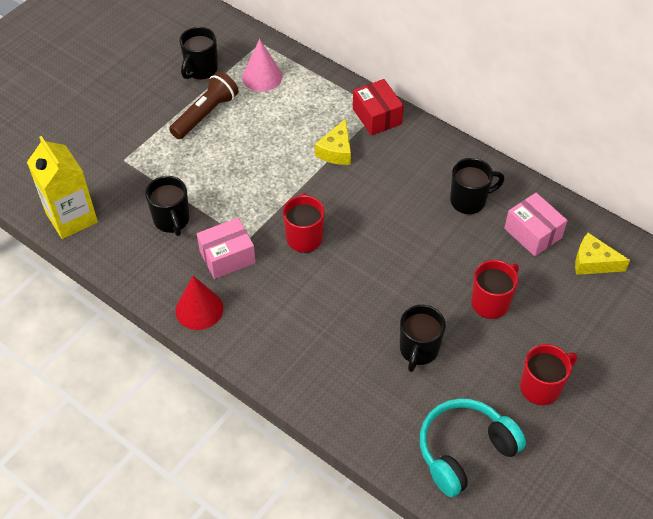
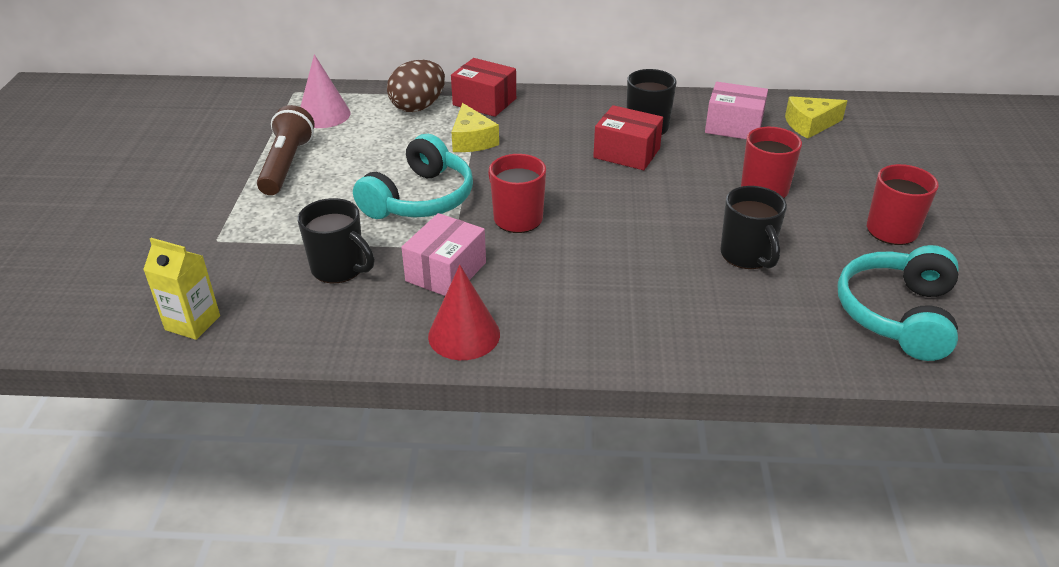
camera: 35 degrees left, 15 degrees down
yellow carton [27,136,98,239] -> yellow carton [143,238,220,340], size x0.62
black mug [180,27,218,80] -> none
none -> turquoise headphones [353,134,473,219]
none -> brown egg [387,60,445,112]
none -> red box [593,105,663,170]

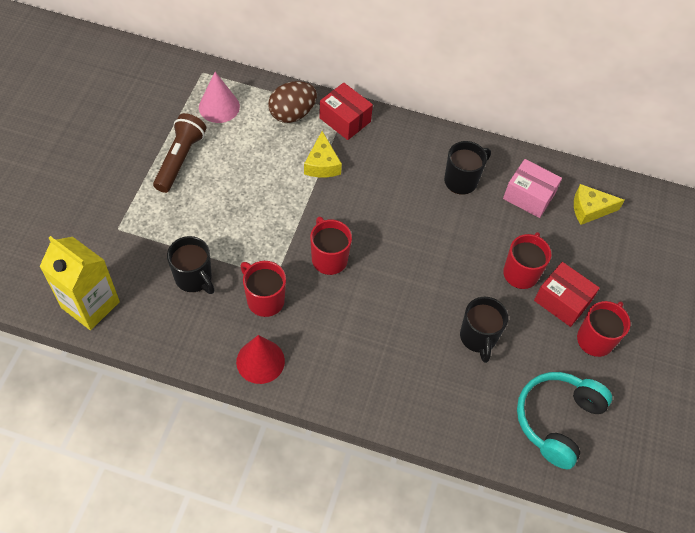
camera: 10 degrees right, 20 degrees up
yellow carton [143,238,220,340] -> yellow carton [39,236,120,330], size x1.60
turquoise headphones [353,134,473,219] -> none
pink box [401,213,486,296] -> red mug [240,261,286,317]
red box [593,105,663,170] -> red box moved to [534,262,600,327]

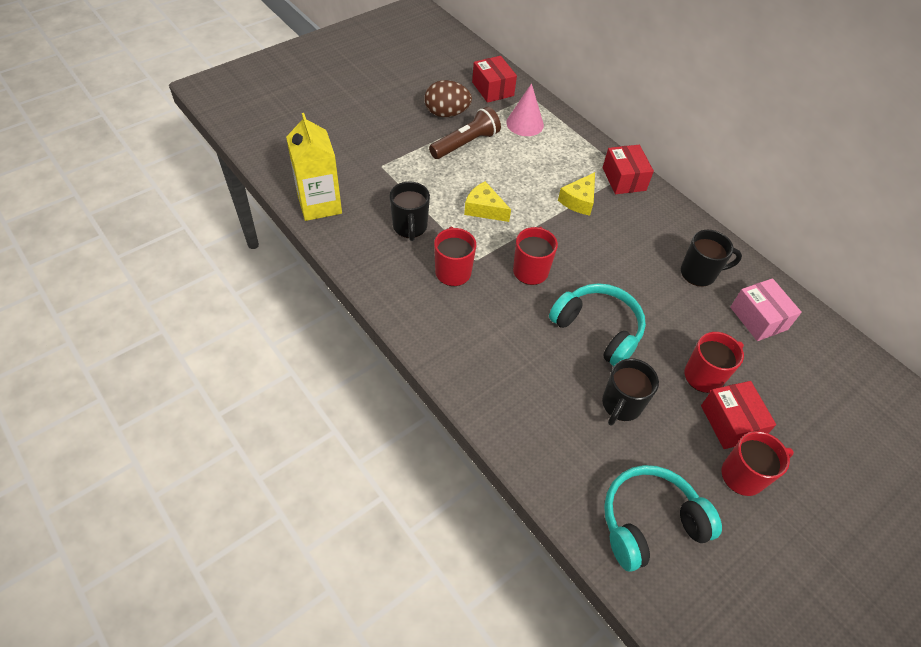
camera: 35 degrees right, 5 degrees down
red cone [236,335,285,384] -> none
brown egg [268,81,317,123] -> brown egg moved to [425,80,472,117]
yellow cheese [574,184,625,225] -> yellow cheese moved to [464,181,511,222]
none -> red box [472,56,517,103]
none -> turquoise headphones [549,283,646,366]

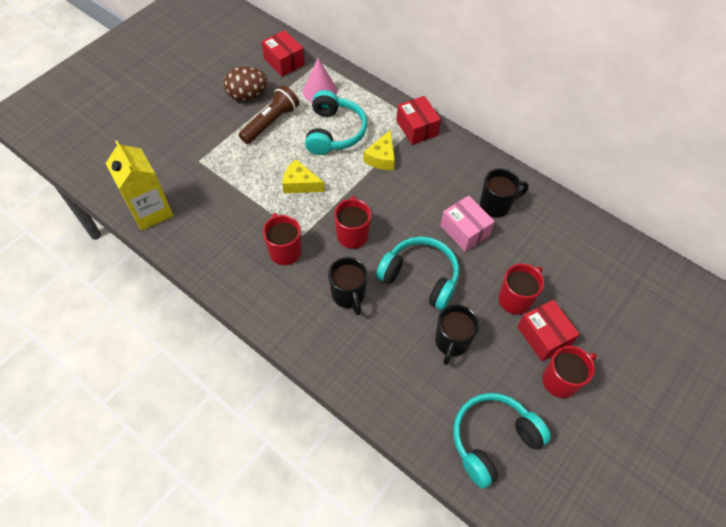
camera: 10 degrees left, 5 degrees up
black mug [390,181,430,241] -> black mug moved to [328,257,368,315]
pink box [730,278,802,341] -> pink box moved to [440,196,495,252]
none -> turquoise headphones [305,90,367,155]

